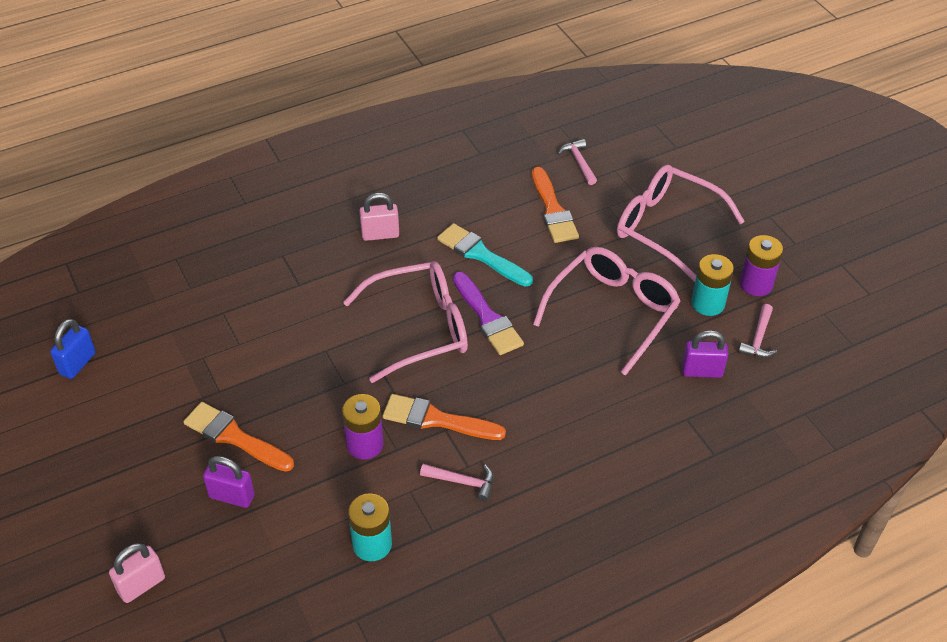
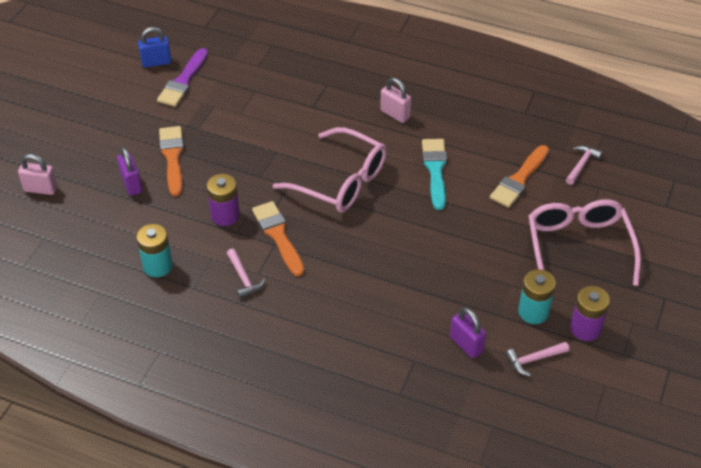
camera: 50 degrees right, 0 degrees up
purple brush [453,272,524,355] -> purple brush moved to [157,48,208,107]
pink glasses [533,247,681,376] -> none

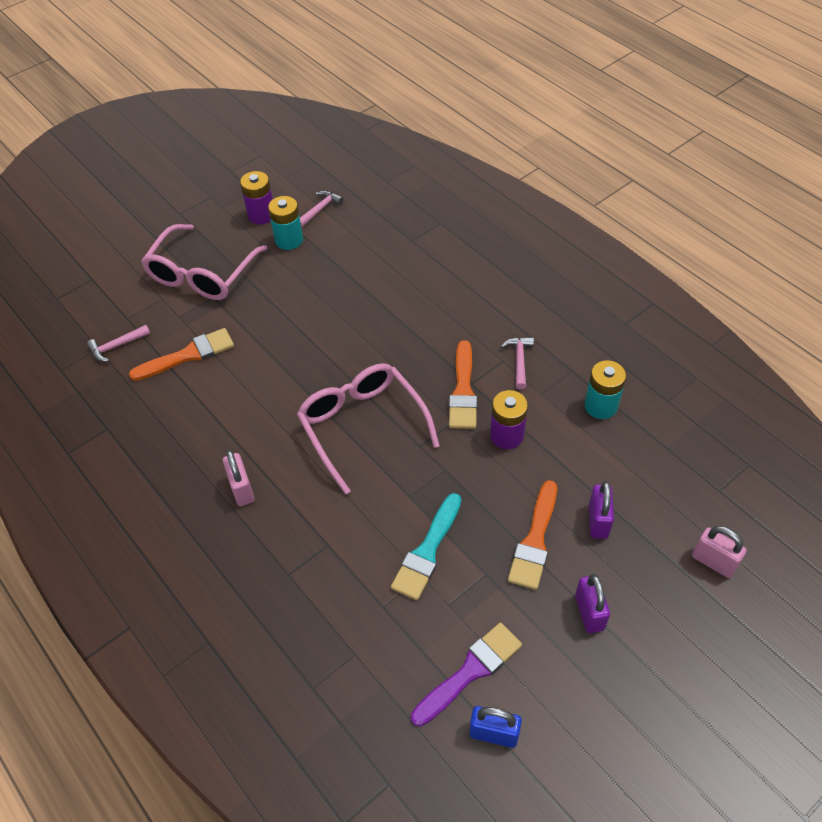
camera: 150 degrees left, 5 degrees up
turquoise brush [422,139,447,210] -> turquoise brush moved to [391,493,461,600]
purple padlock [450,307,486,358] -> purple padlock moved to [575,574,610,633]
pink hammer [505,342,569,376] -> pink hammer turned 60 degrees counterclockwise [300,191,344,227]

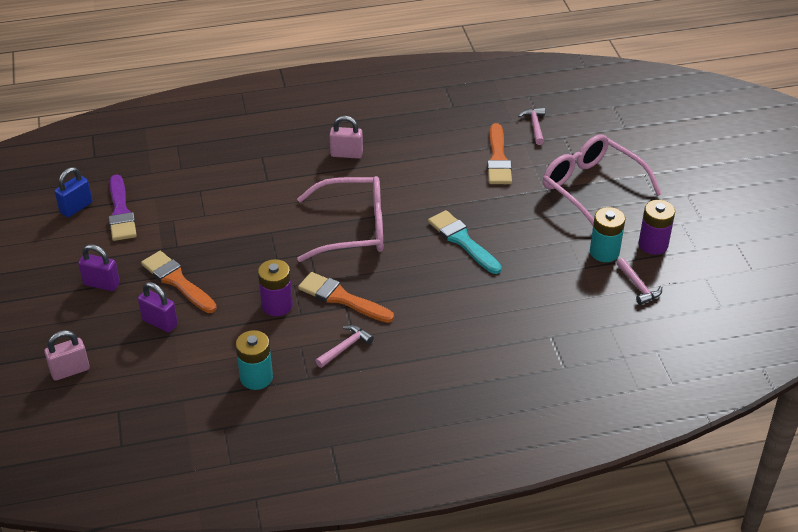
camera: 115 degrees right, 10 degrees down
turquoise brush [391,493,461,600] -> turquoise brush moved to [428,210,502,274]
pink hammer [501,337,534,389] -> pink hammer turned 75 degrees counterclockwise [315,325,374,368]

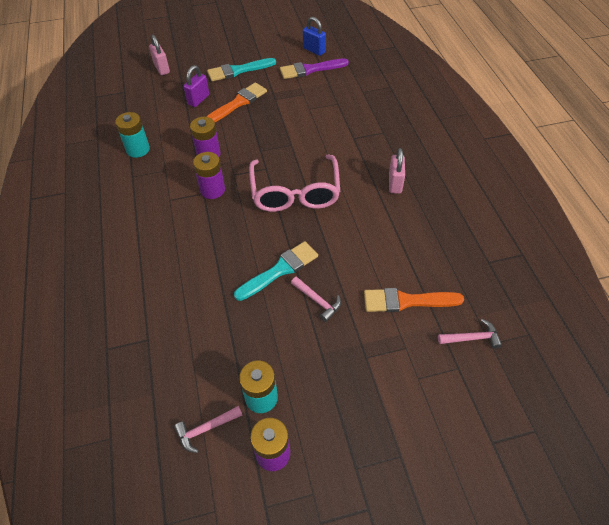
camera: 90 degrees right, 10 degrees up
purple padlock [78,244,120,291] -> turquoise brush [207,58,276,81]
orange brush [298,272,394,323] -> purple battery [193,152,225,199]
pink hammer [315,325,374,368] -> pink hammer moved to [291,277,341,322]
pink glasses [543,134,662,225] -> none

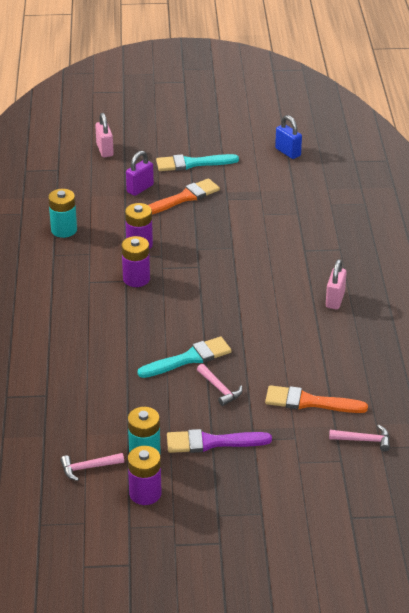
camera: 10 degrees right, 15 degrees down
pink glasses [249,155,340,212] -> none
purple brush [280,58,349,79] -> purple brush moved to [167,429,272,453]

